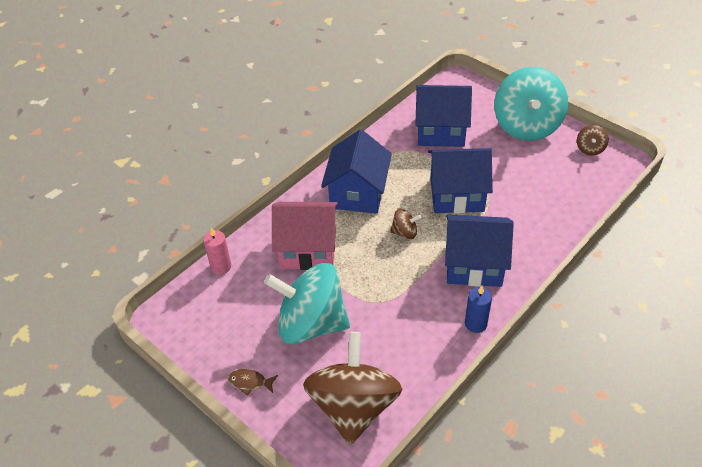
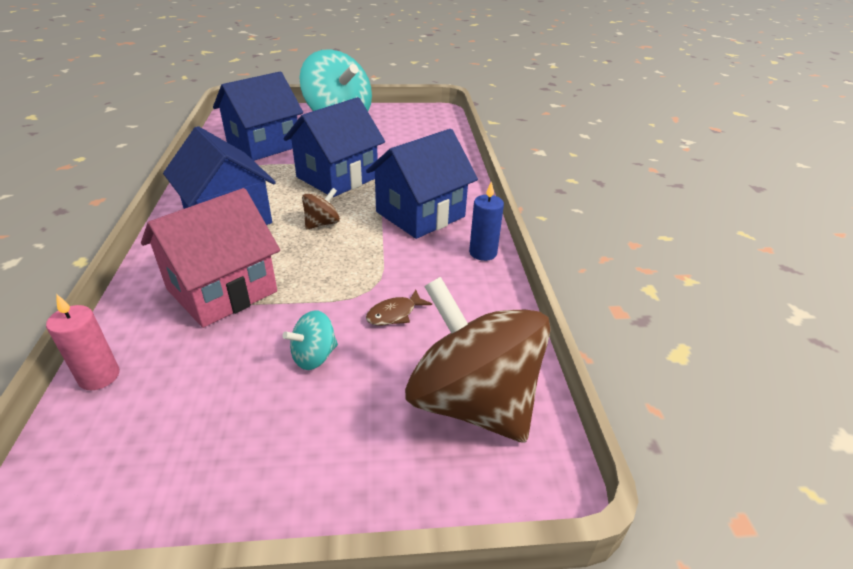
camera: 50 degrees left, 10 degrees down
brown fish [228,369,278,395] -> brown fish moved to [366,290,432,326]
turquoise spinning top [264,263,350,344] -> turquoise spinning top [283,310,338,370], size x0.41
brown spinning top [577,125,609,156] -> none

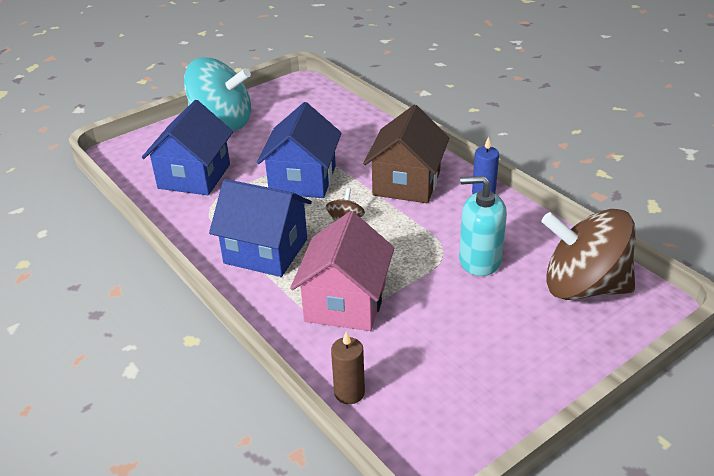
camera: 30 degrees left, 0 degrees up
pink candle [46,294,120,390] -> brown candle [331,331,365,404]
turquoise spinning top [283,310,338,370] -> none
blue house [366,129,478,239] -> brown house [363,105,449,203]
brown fish [366,290,432,326] -> turquoise soap dispenser [459,176,507,276]

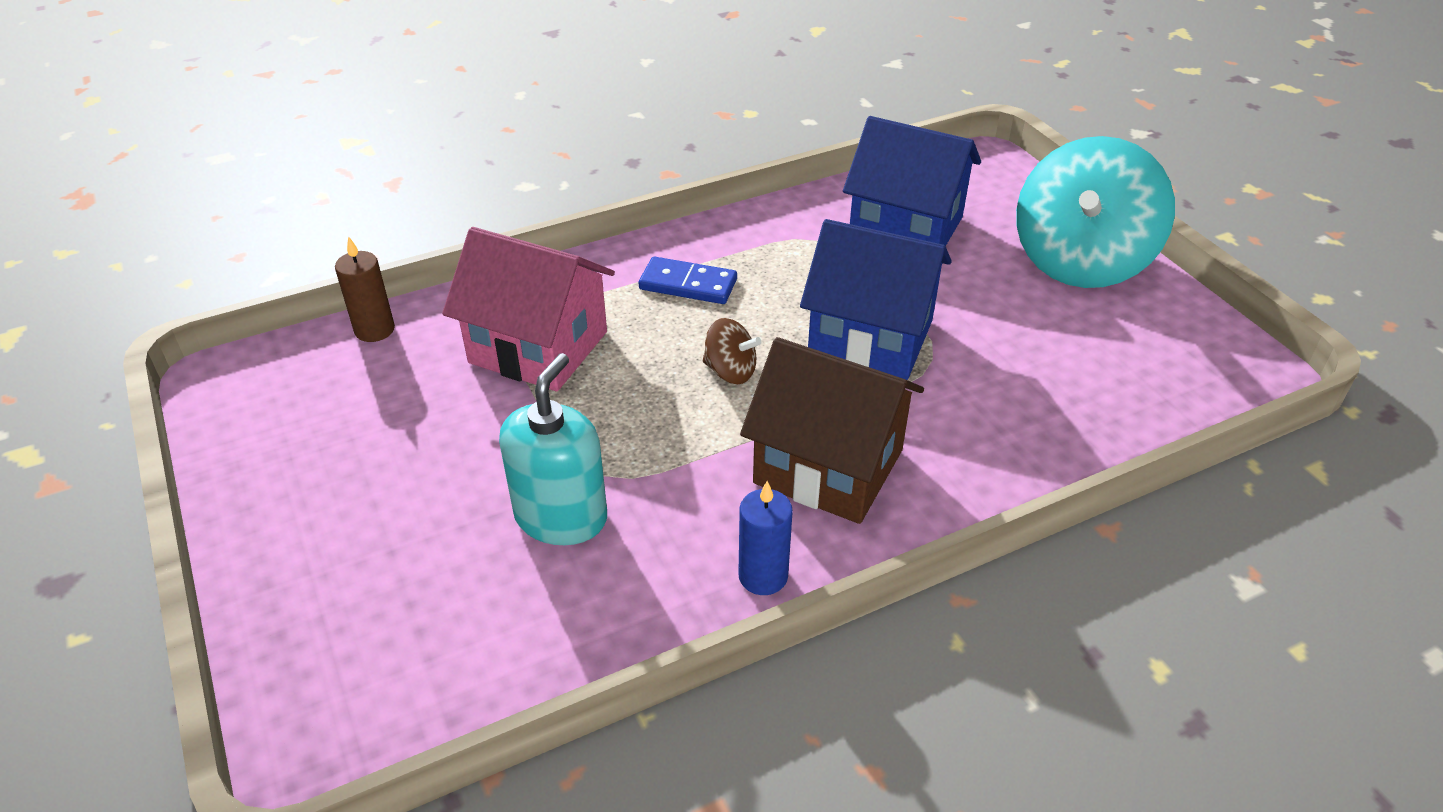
camera: 100 degrees right, 5 degrees up
blue house [209,179,312,277] -> blue domino [639,257,737,304]
brown spinning top [541,209,636,300] -> none

